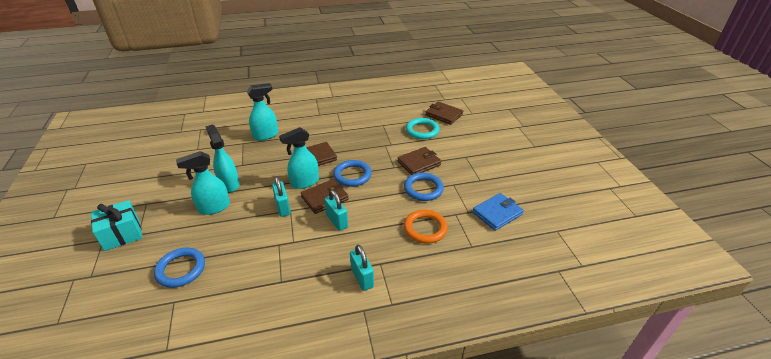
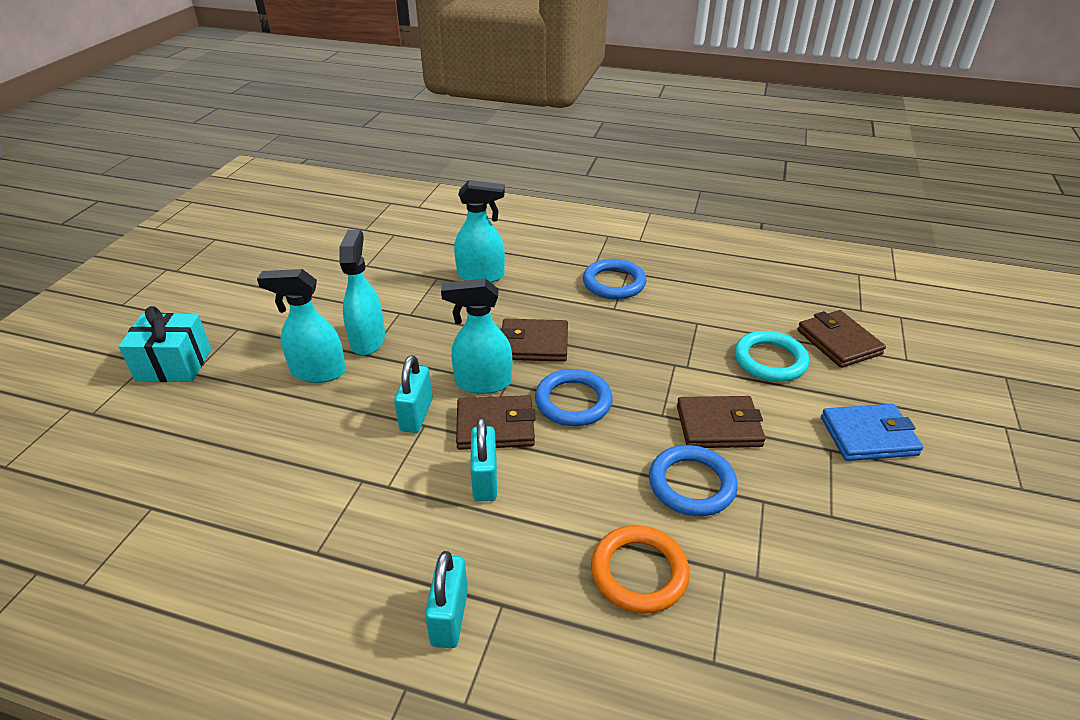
camera: 30 degrees right, 0 degrees up
blue ring [154,247,205,288] -> blue ring moved to [583,259,646,299]
blue wallet [472,193,524,231] -> blue wallet moved to [821,404,923,461]

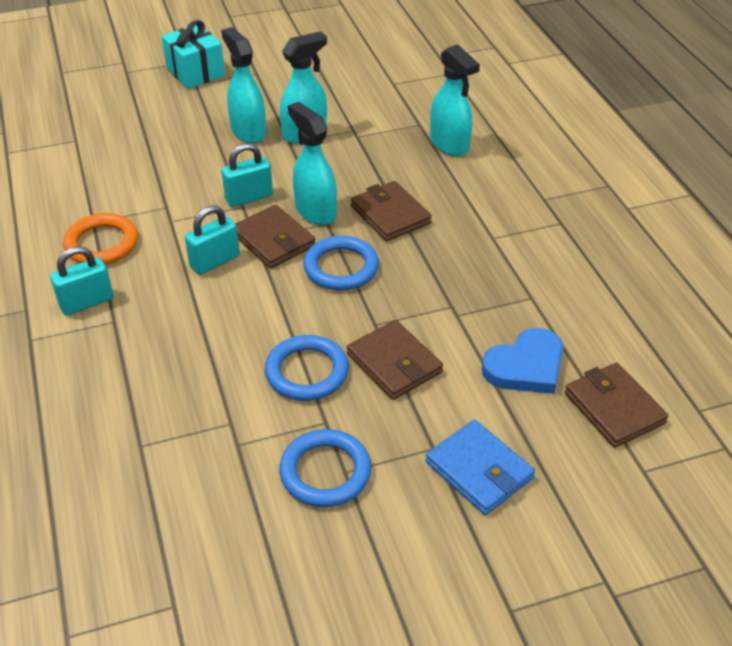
camera: 55 degrees right, 5 degrees up
blue ring [583,259,646,299] -> blue ring moved to [279,429,371,507]
orange ring [591,525,690,614] -> orange ring moved to [63,213,138,265]
turquoise ring [734,331,809,382] -> blue heart [482,328,563,394]
brown wallet [797,310,886,368] -> brown wallet turned 60 degrees counterclockwise [565,363,669,448]

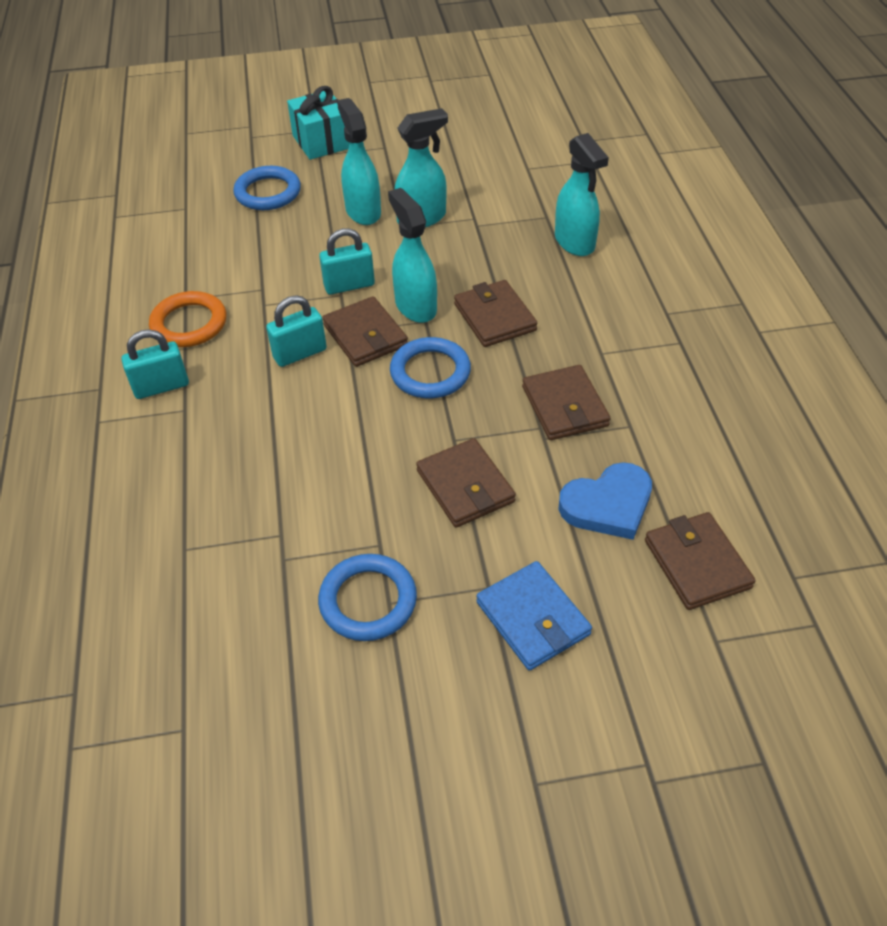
camera: 10 degrees right, 5 degrees up
blue ring [265,335,349,401] -> blue ring moved to [233,166,301,210]
none -> brown wallet [522,365,611,440]

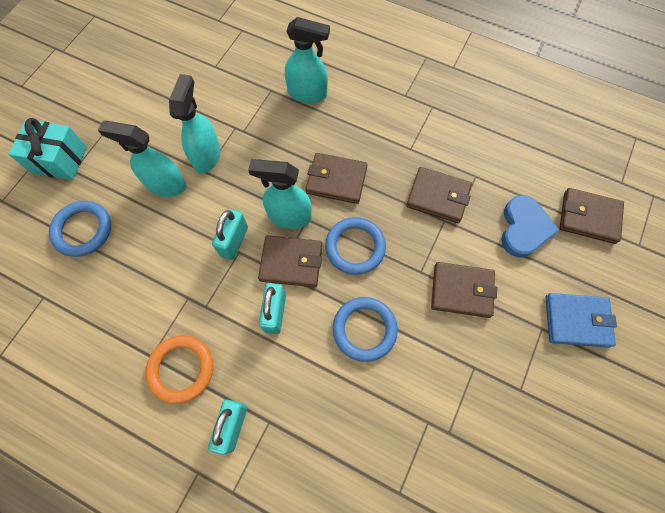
camera: 55 degrees left, 20 degrees up
blue ring [318,554,417,641] -> blue ring moved to [333,297,398,362]

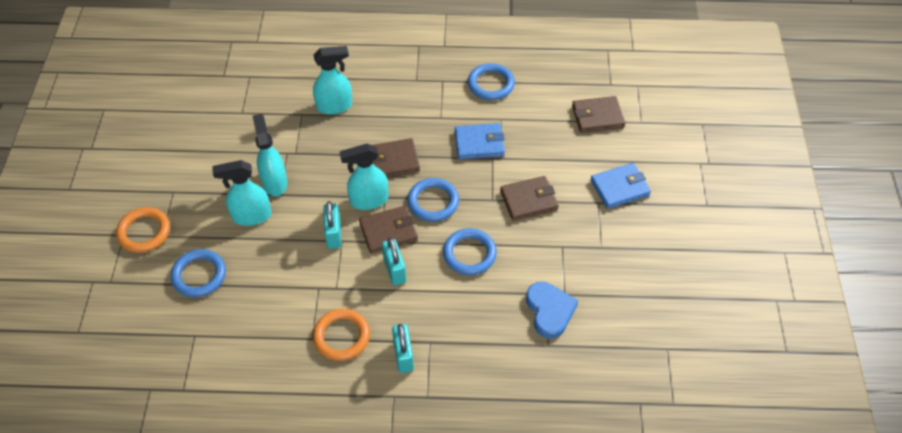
camera: 25 degrees left, 15 degrees down
turquoise gift [8,118,87,180] -> orange ring [116,207,170,253]
brown wallet [406,167,472,223] -> blue wallet [455,123,505,159]
blue heart [501,195,560,257] -> blue heart moved to [526,282,578,339]
none -> blue ring [468,63,515,100]

